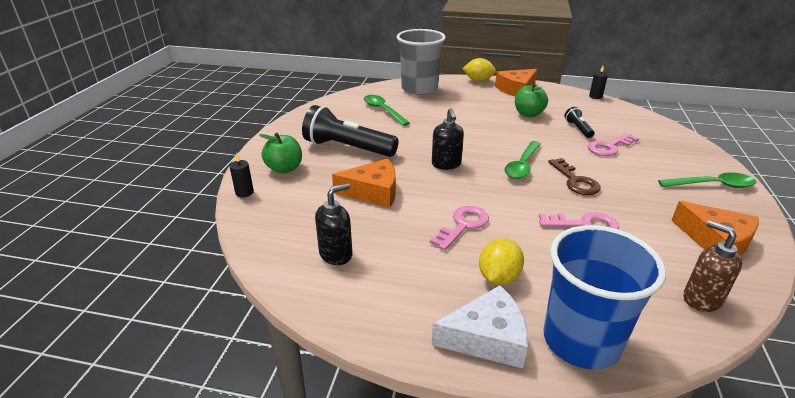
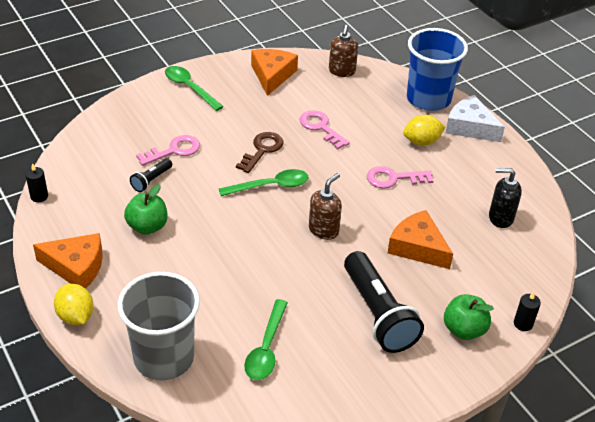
camera: 135 degrees left, 10 degrees up
black soap dispenser [432,108,464,170] -> brown soap dispenser [309,173,342,240]
pink key [588,133,639,156] -> pink key turned 45 degrees counterclockwise [136,135,200,166]

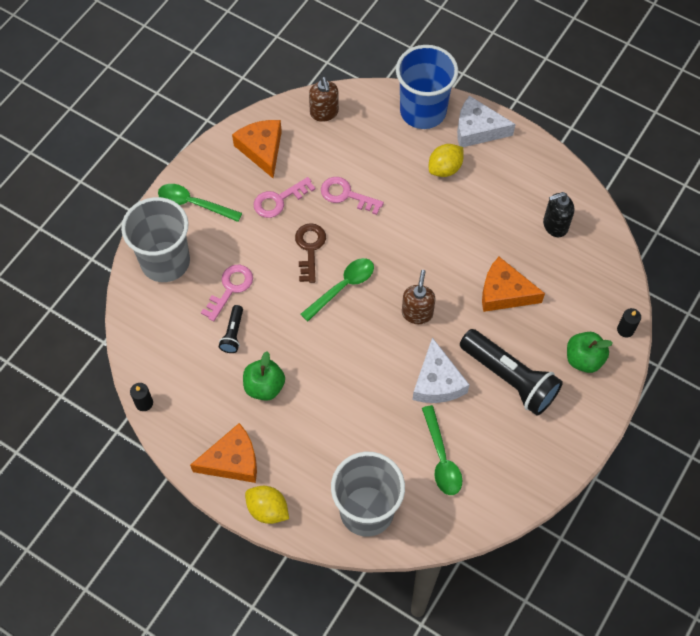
camera: 25 degrees left, 20 degrees up
pink key [367,166,433,188] -> pink key moved to [253,177,316,218]
none -> grey cup [121,197,190,282]
none -> white cheese [412,337,470,403]

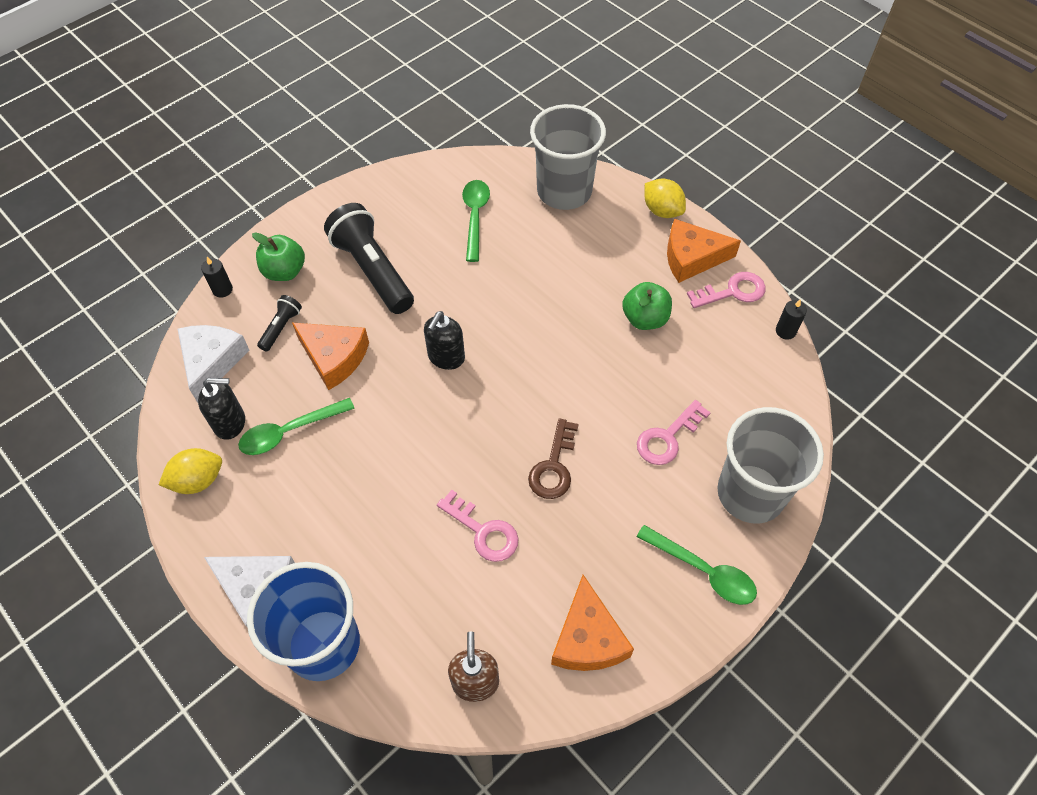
camera: 165 degrees left, 5 degrees down
black flashlight [219,305,243,353] -> black flashlight moved to [257,295,302,352]
pink key [253,177,316,218] -> pink key moved to [687,272,766,308]
green spoon [301,258,374,322] -> green spoon moved to [238,398,355,455]
brown soap dispenser [402,270,435,324] -> black soap dispenser [424,311,465,370]
white cheese [412,337,470,403] -> white cheese moved to [178,325,249,402]
yellow lemon [429,144,463,177] -> yellow lemon moved to [159,448,222,494]

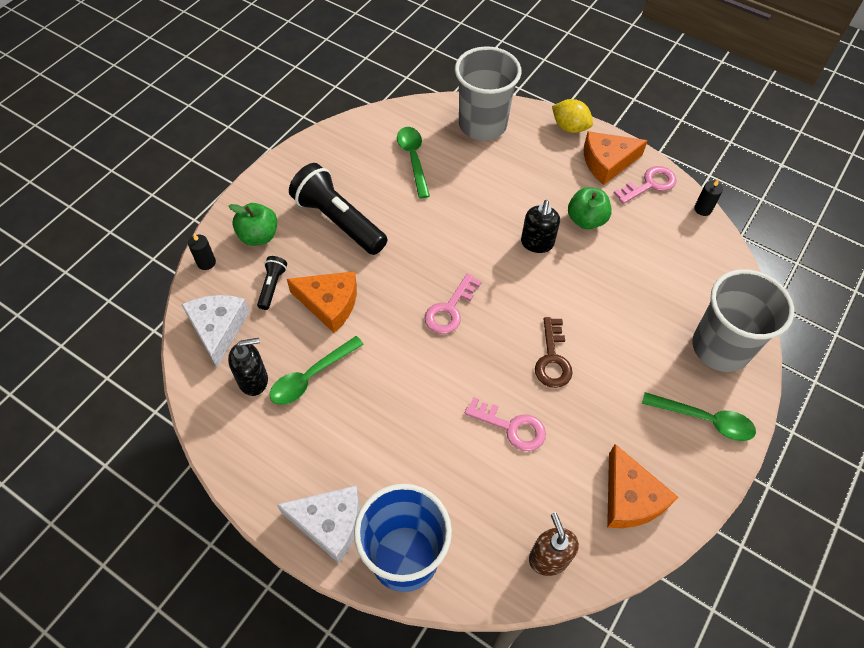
camera: 15 degrees left, 0 degrees up
yellow lemon [159,448,222,494] -> none
black soap dispenser [424,311,465,370] -> black soap dispenser moved to [521,200,560,253]
pink key [637,400,711,465] -> pink key moved to [424,274,481,334]

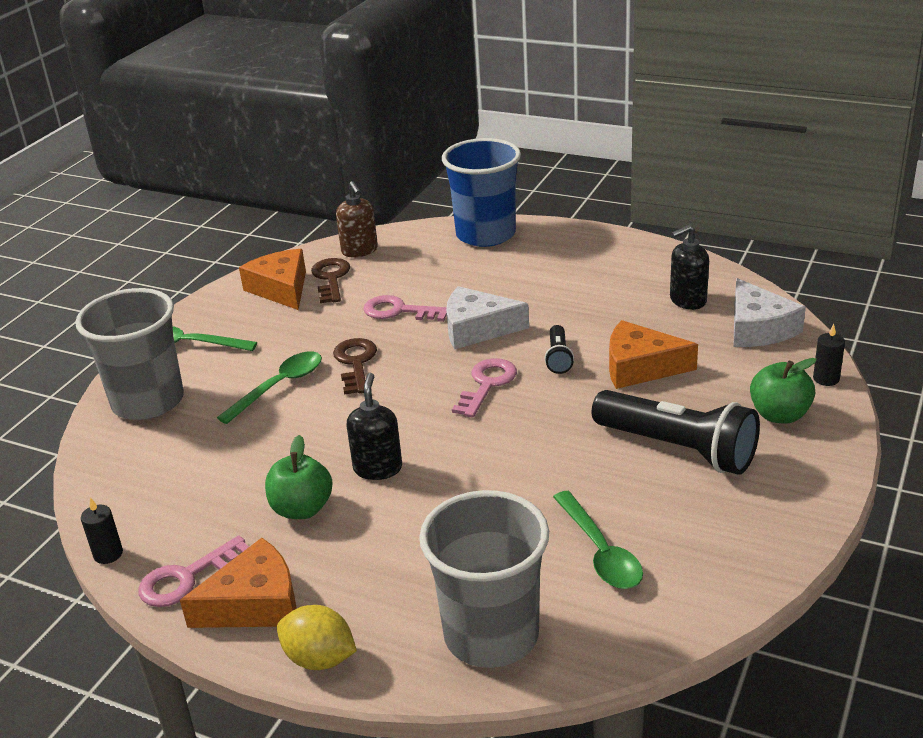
camera: 175 degrees right, 25 degrees down
black flashlight [257,256,287,310] -> black flashlight moved to [545,325,574,374]
green spoon [270,336,364,405] -> green spoon moved to [217,351,322,424]
white cheese [277,486,360,563] -> white cheese moved to [446,286,529,349]
none -> brown key [311,258,350,303]

